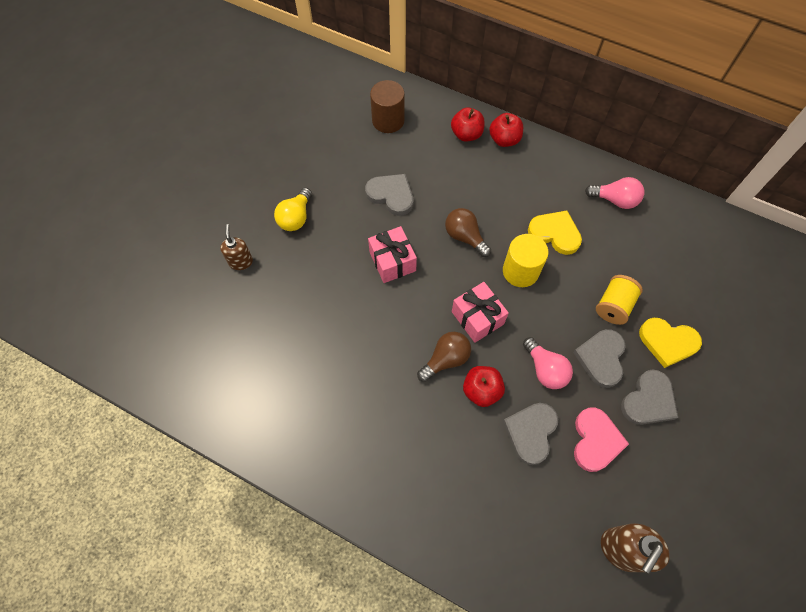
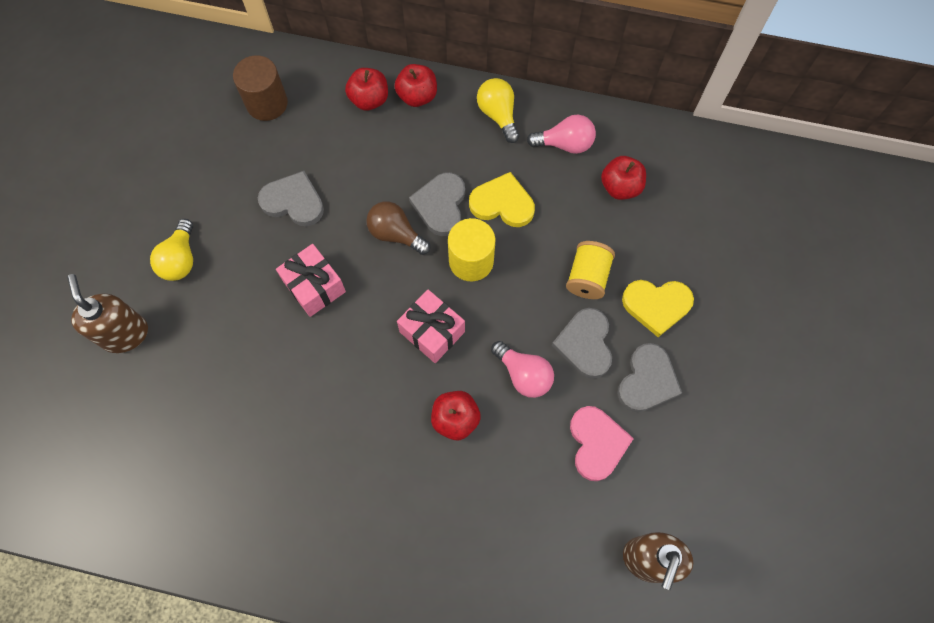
camera: 15 degrees left, 5 degrees up
brown soap dispenser [220,224,253,270] -> brown soap dispenser [67,274,148,353], size x1.58
brown light bulb [417,332,471,382] -> none
grey heart [503,403,558,465] -> grey heart moved to [409,172,465,236]
none -> yellow light bulb [477,78,519,143]
none -> red apple [601,156,646,200]

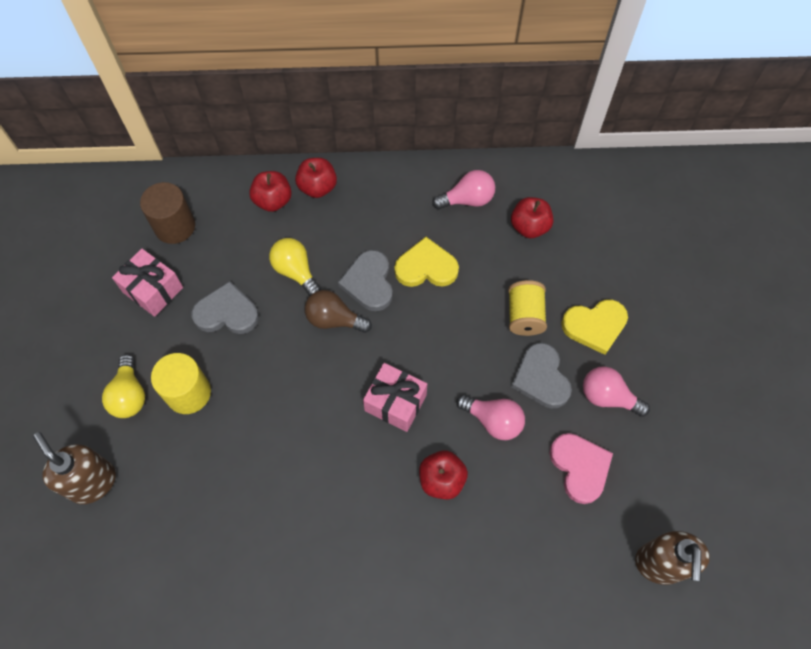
camera: 15 degrees left, 5 degrees down
pink gift [276,244,346,317] -> pink gift moved to [112,248,183,317]
yellow cylinder [448,218,495,281] -> yellow cylinder moved to [151,353,211,414]
yellow light bulb [477,78,519,143] -> yellow light bulb moved to [269,238,321,296]
grey heart [617,343,682,412] -> pink light bulb [583,366,650,417]

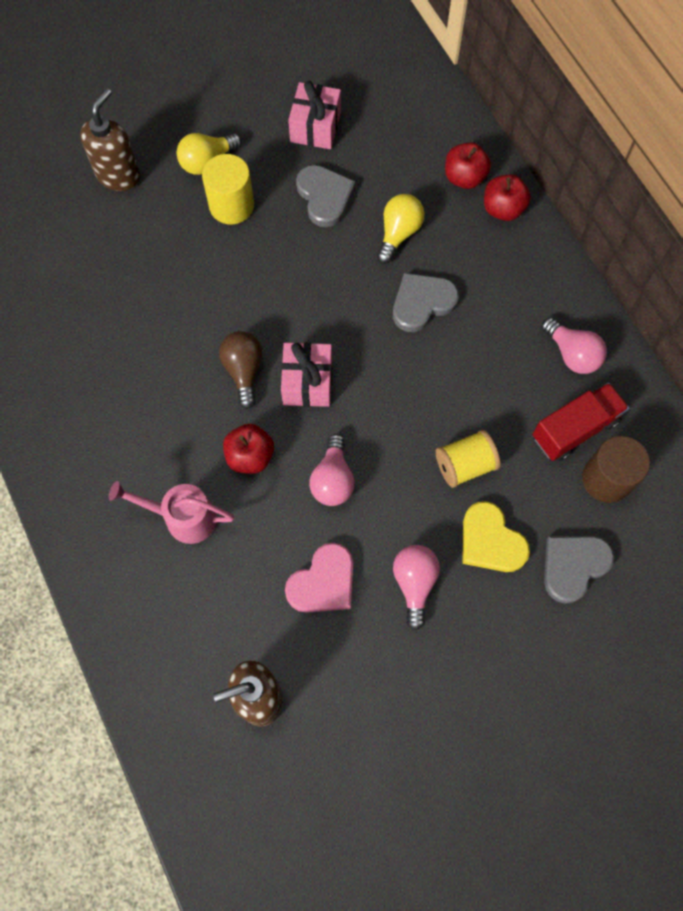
camera: 65 degrees right, 5 degrees up
brown cylinder [140,182,195,244] -> brown cylinder moved to [582,436,650,503]
brown light bulb [305,290,372,333] -> brown light bulb moved to [219,331,263,409]
yellow heart [394,237,459,287] -> none
red apple [511,197,553,238] -> red truck [533,383,629,461]
grey heart [511,343,572,409] -> grey heart moved to [544,536,614,604]
none -> pink watering can [109,481,234,544]

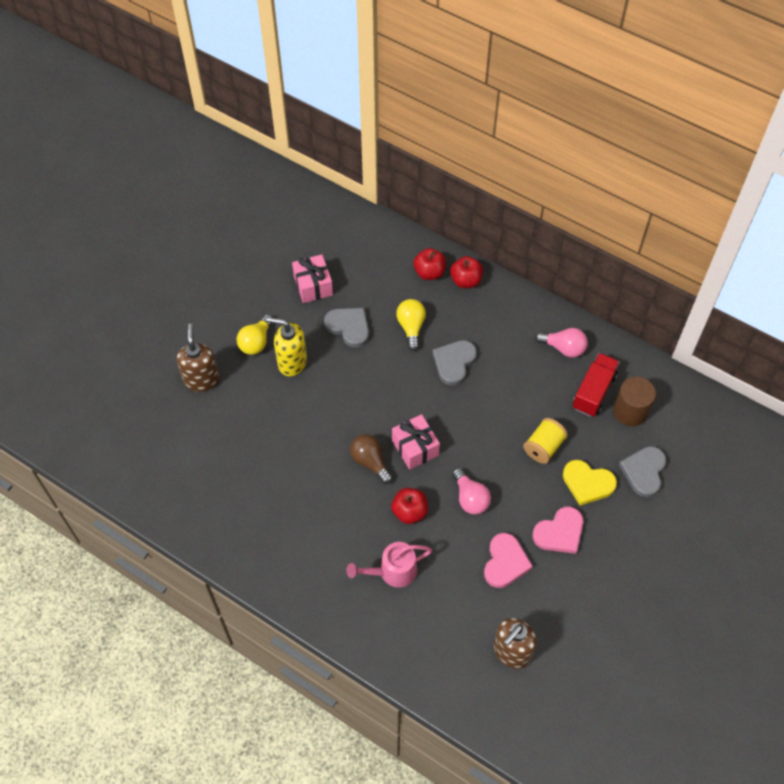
camera: 30 degrees left, 10 degrees down
yellow cylinder [202,154,254,225] -> yellow soap dispenser [266,317,307,377]
pink light bulb [393,545,440,630] -> pink heart [532,507,583,554]

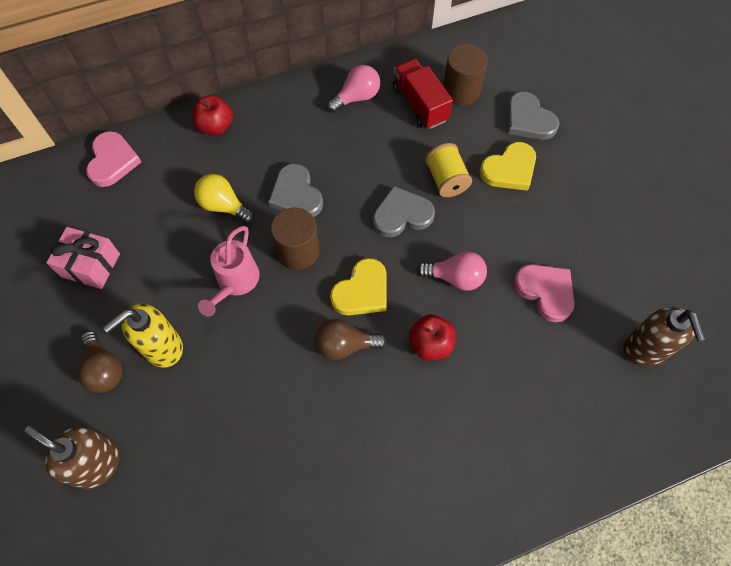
camera: 55 degrees left, 5 degrees up
yellow light bulb [236,314,273,355] -> brown light bulb [77,331,123,393]
grey heart [324,308,369,348] -> grey heart moved to [373,186,435,237]
pink watering can [346,542,432,588] -> pink watering can moved to [198,226,259,317]
pink gift [392,414,440,470] -> yellow heart [330,258,387,316]
red apple [414,248,446,280] -> none
pink heart [532,507,583,554] -> pink heart moved to [86,131,141,187]
none -> brown cylinder [271,207,320,270]

